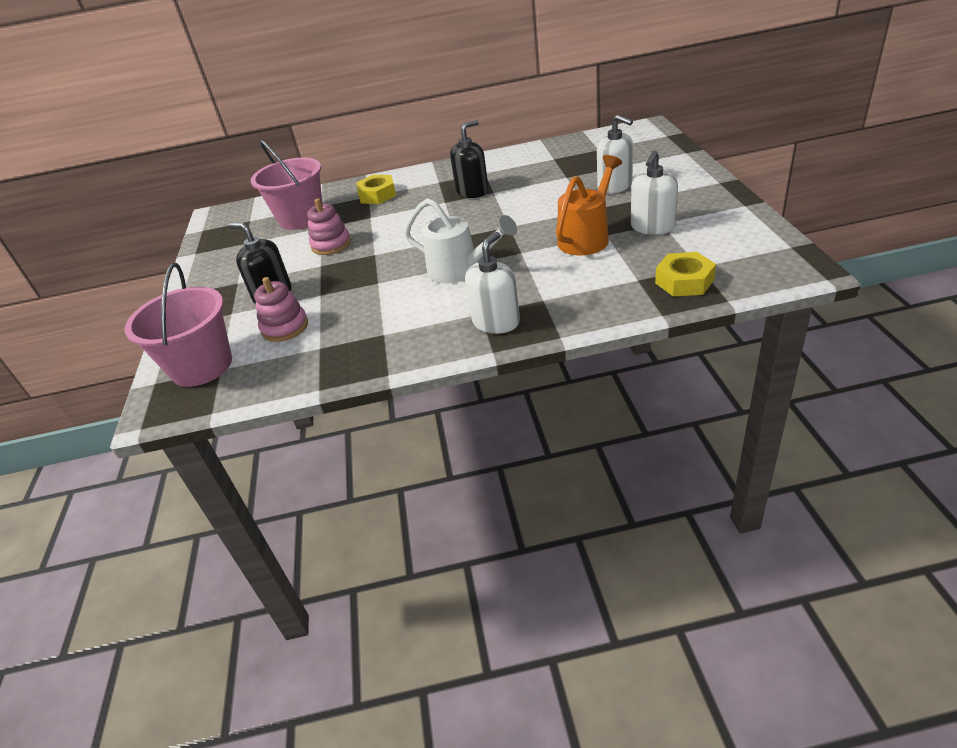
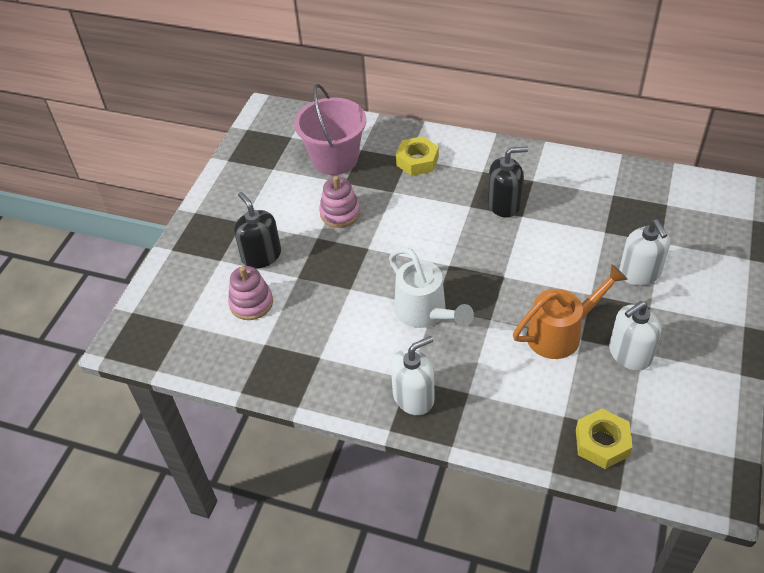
camera: 25 degrees right, 10 degrees up
pink bucket [125,263,232,387] -> none

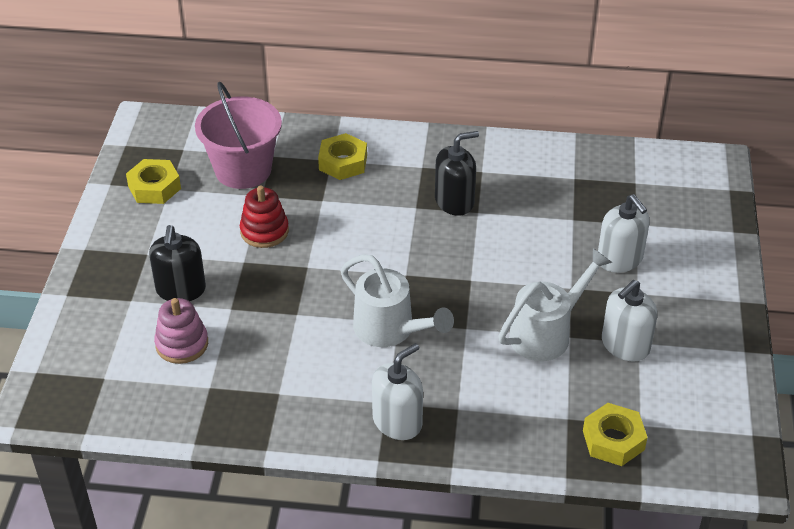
camera: 15 degrees left, 5 degrees down
black soap dispenser [234,192,281,269] -> black soap dispenser turned 135 degrees counterclockwise [149,225,206,301]
pink stacking toy [319,176,360,228] -> red stacking toy [240,186,289,248]
orange watering can [513,265,628,359] -> white watering can [498,248,613,361]
none -> yellow nut [126,159,181,204]

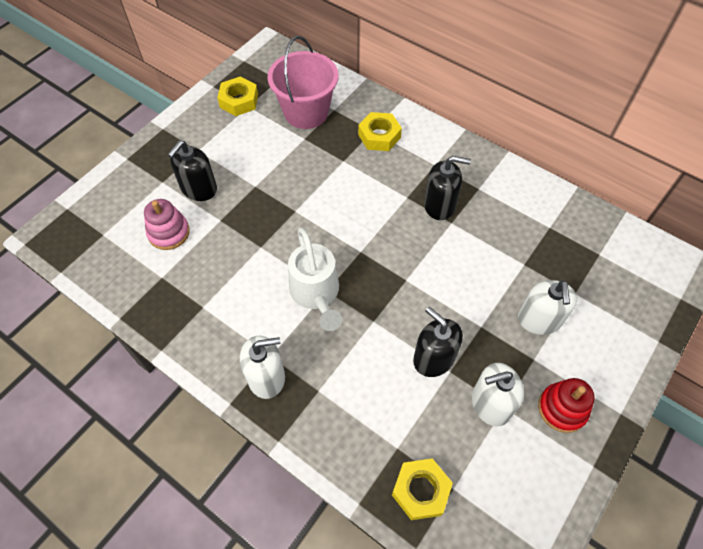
camera: 30 degrees right, 15 degrees up
red stacking toy [240,186,289,248] -> red stacking toy moved to [538,378,595,433]
white watering can [498,248,613,361] -> black soap dispenser [413,306,463,377]

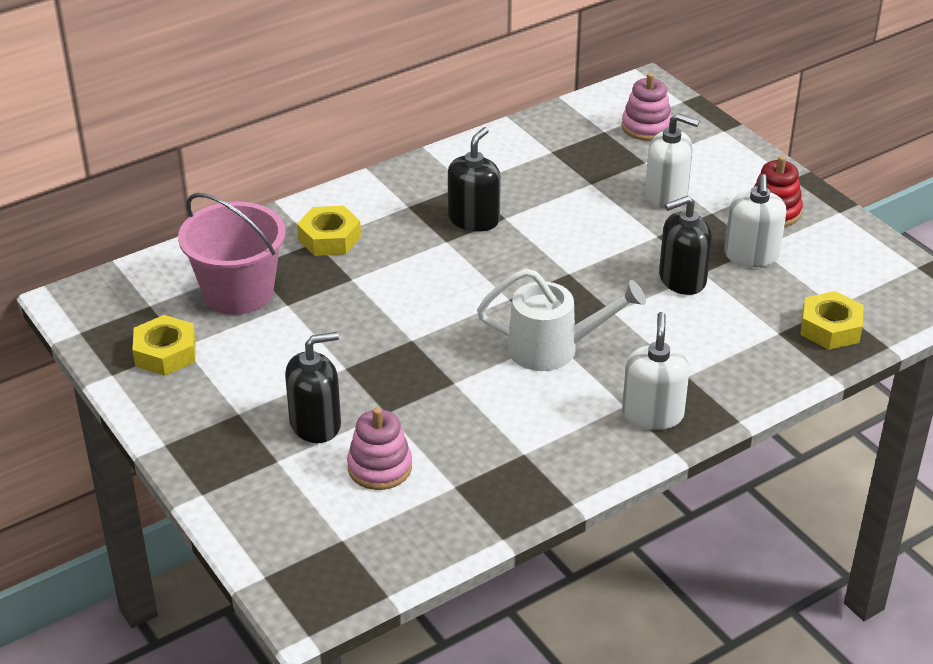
camera: 70 degrees left, 20 degrees down
black soap dispenser [168,141,217,201] -> black soap dispenser turned 75 degrees counterclockwise [285,332,341,443]
none -> pink stacking toy [622,73,672,141]

